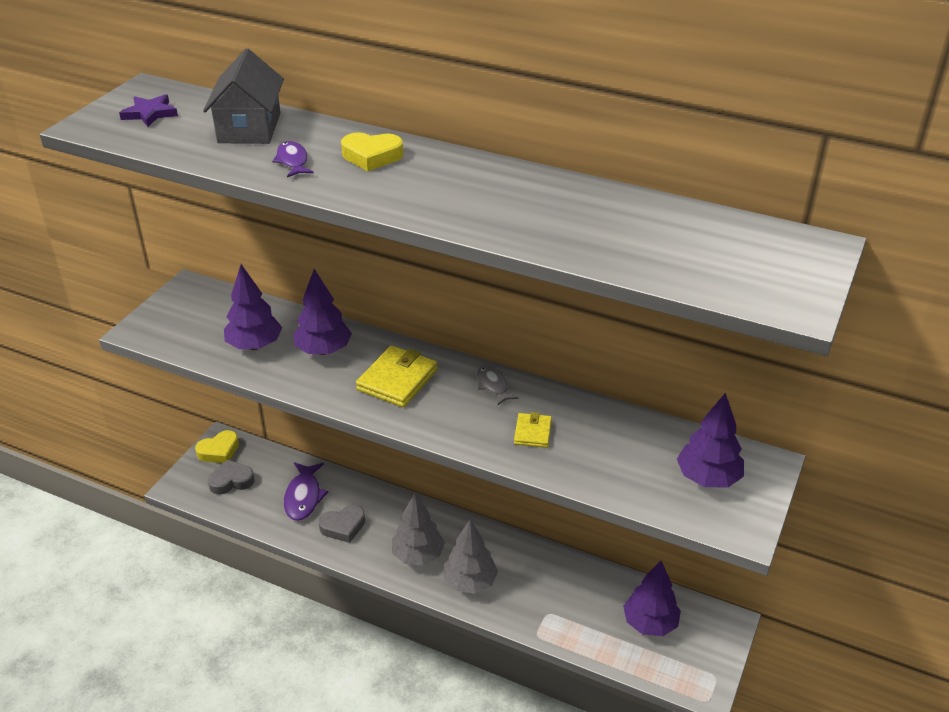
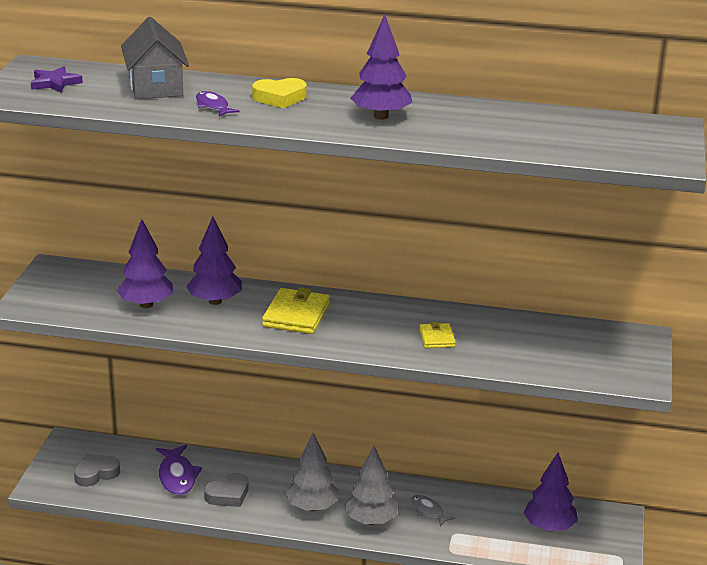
camera: 15 degrees left, 10 degrees down
yellow heart [195,430,239,463] -> none
grey fish [477,365,518,405] -> grey fish moved to [411,495,455,527]
purple tree [677,393,744,488] -> purple tree moved to [350,14,413,120]

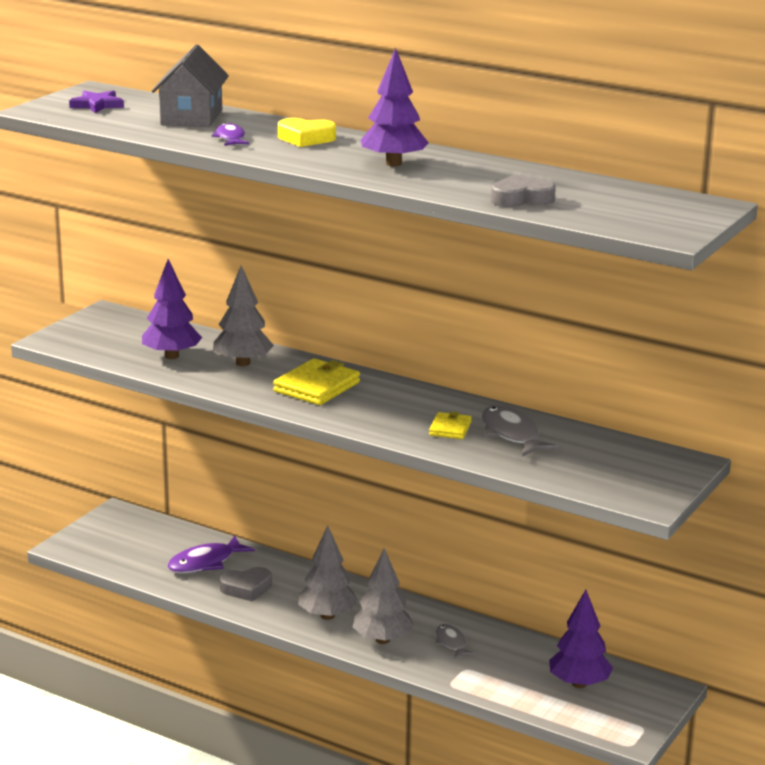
camera: 20 degrees right, 5 degrees down
grey heart [74,453,120,487] -> grey heart moved to [491,174,556,207]
purple fish [156,445,202,495] -> purple fish turned 45 degrees clockwise [167,536,255,573]
purple tree [186,216,242,305] -> grey tree [213,266,274,366]
none -> grey fish [482,406,559,457]

